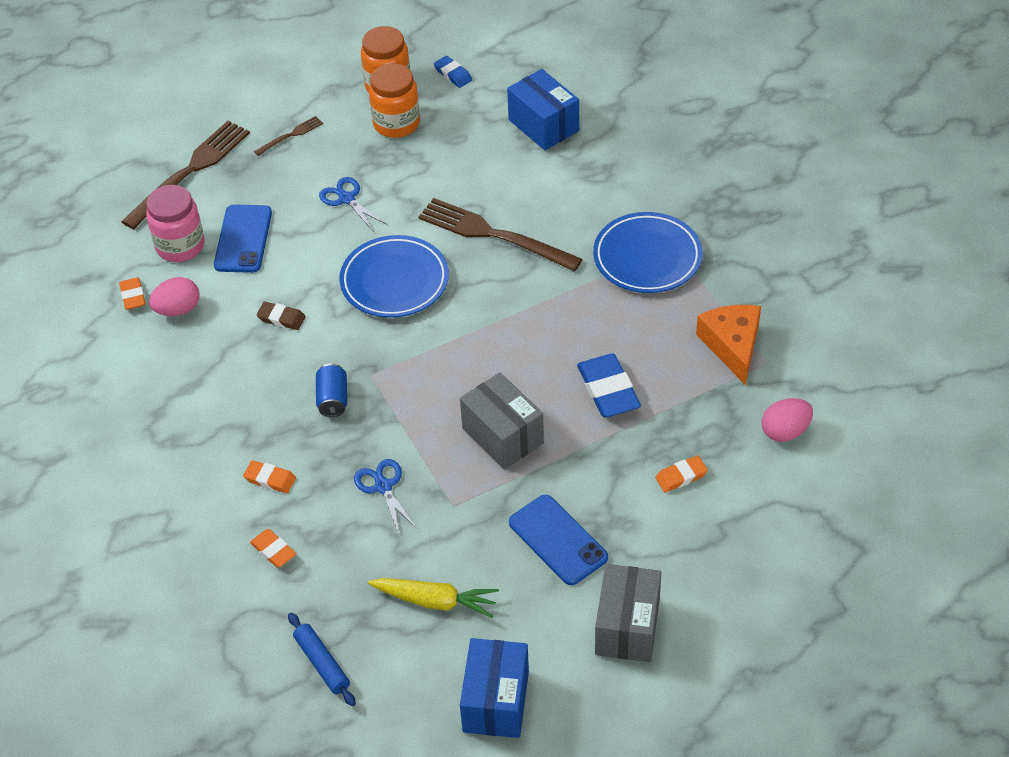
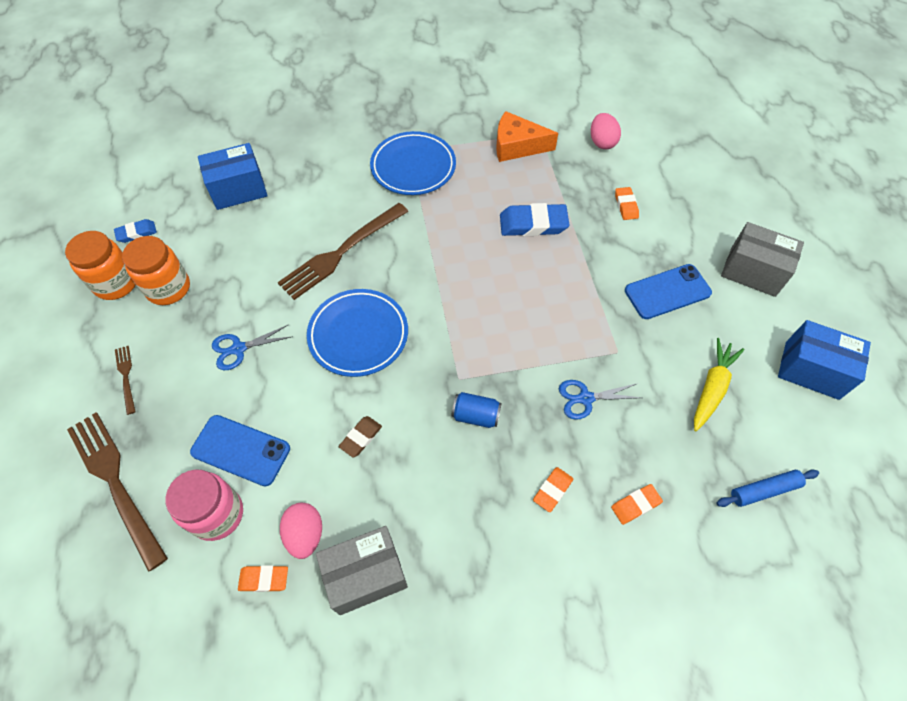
camera: 75 degrees left, 10 degrees up
grey box [460,372,544,470] -> grey box moved to [316,526,408,615]

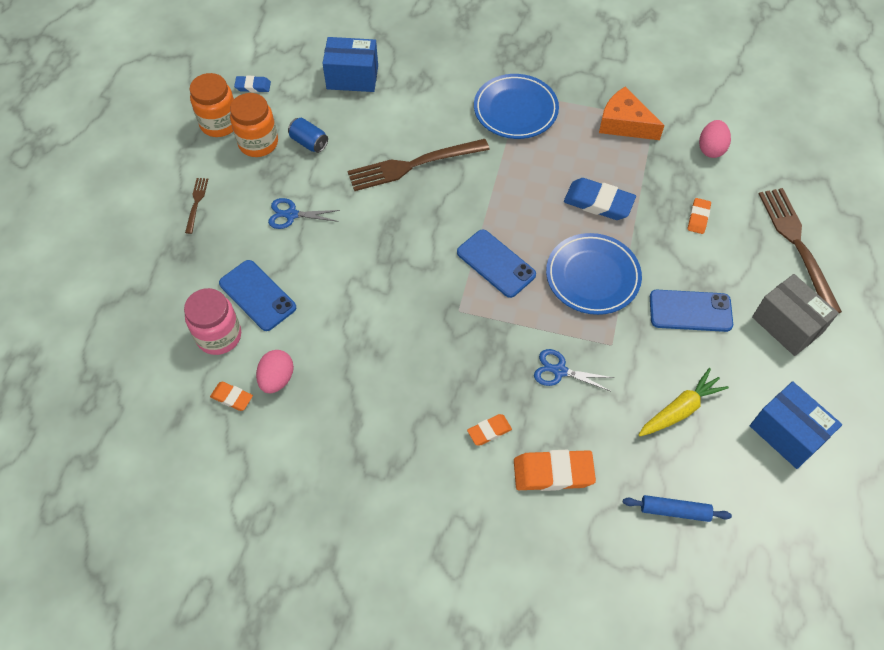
camera: 25 degrees right, 0 degrees up
brown fork [67,412,168,572] -> brown fork moved to [759,188,842,313]
blue plate [307,289,408,377] -> blue plate moved to [546,233,642,315]
grey box [316,526,408,615] -> none
brown eraser [339,416,382,457] -> none
blue can [451,392,502,428] -> blue can moved to [288,118,328,153]
orange eraser [611,484,663,525] -> orange eraser [514,450,596,491], size x1.79
none -> blue phone [457,229,536,298]

